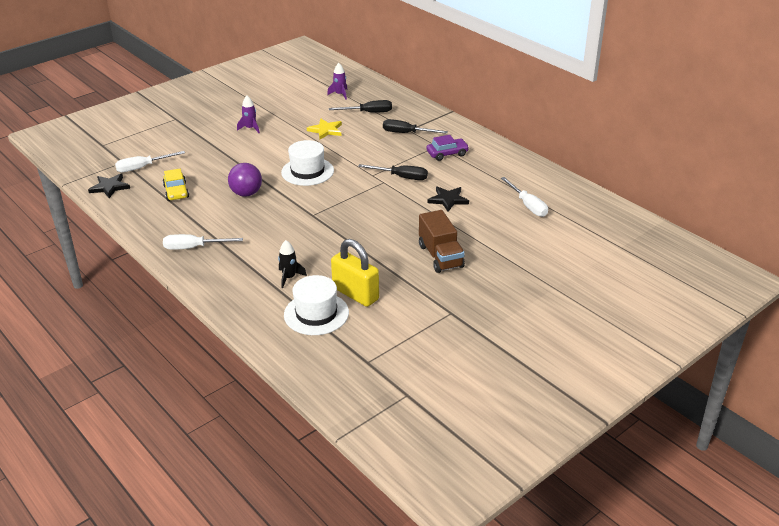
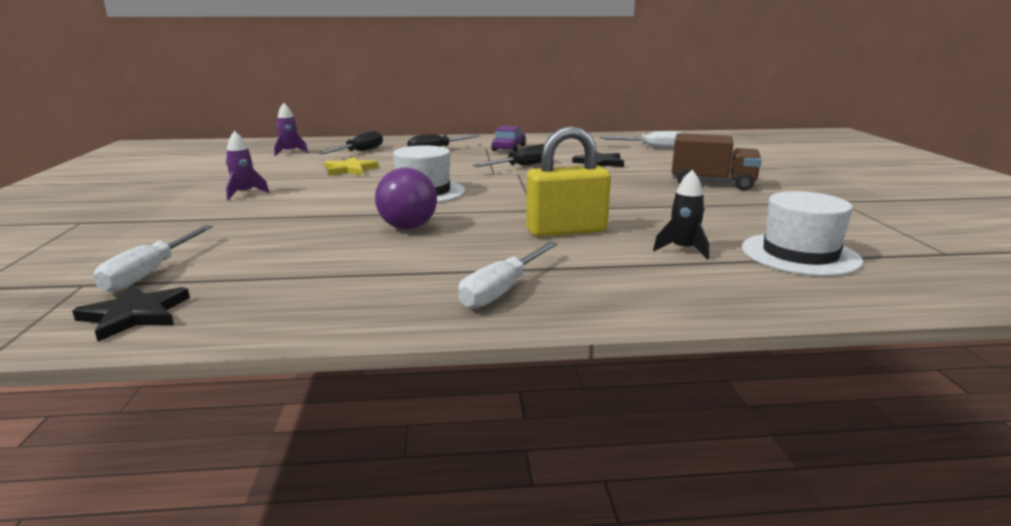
camera: 55 degrees left, 15 degrees down
yellow car [163,169,189,201] -> none
yellow padlock [331,239,379,307] -> yellow padlock moved to [526,126,611,237]

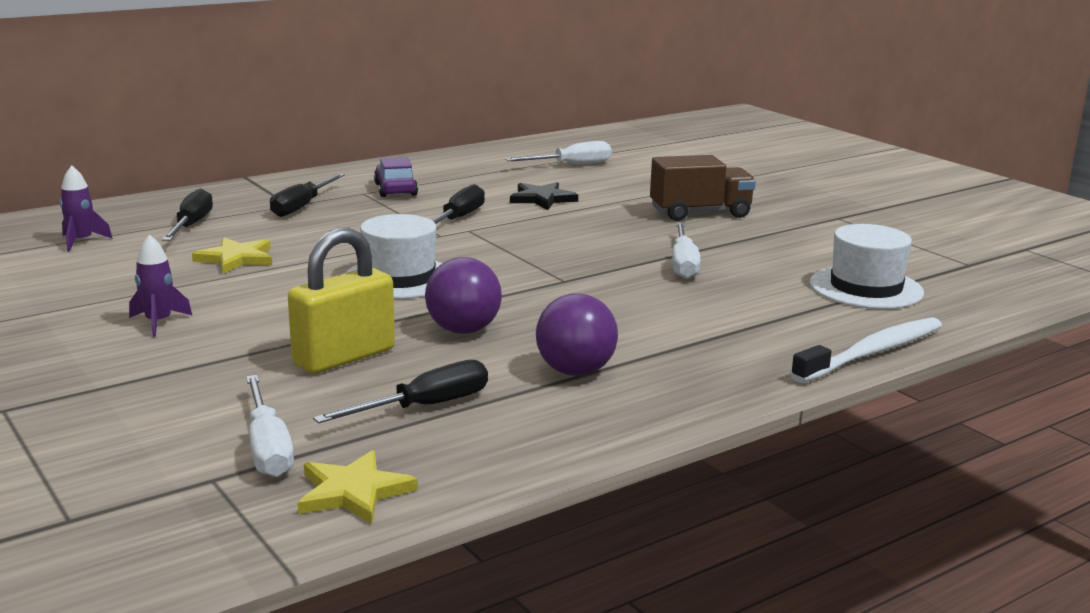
camera: 30 degrees left, 0 degrees up
black star [72,285,190,342] -> yellow star [298,450,418,524]
white screwdriver [458,242,557,309] -> white screwdriver moved to [672,222,701,279]
yellow padlock [526,126,611,237] -> yellow padlock moved to [288,228,395,373]
black rocket [653,170,709,260] -> none
none -> black screwdriver [313,360,488,423]
none -> purple ball [536,293,618,376]
none -> white toothbrush [791,317,942,383]

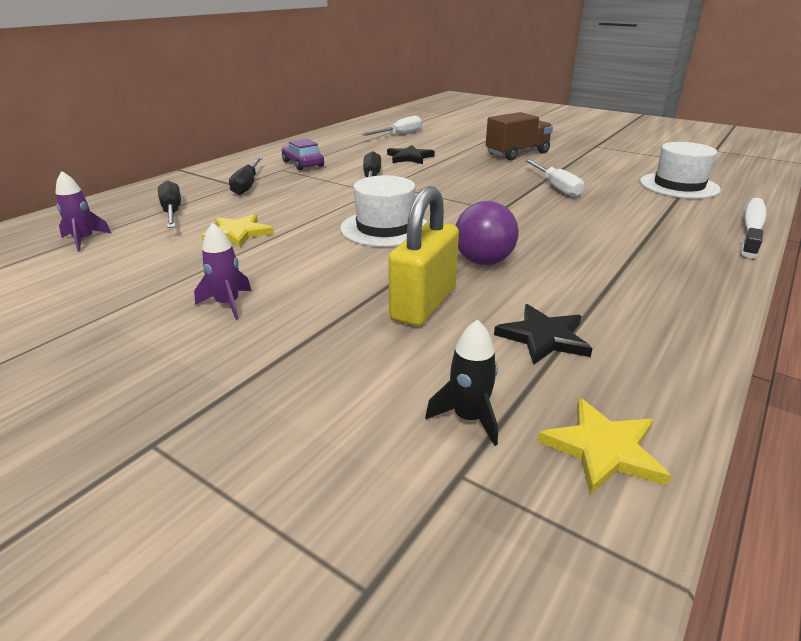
camera: 20 degrees left, 10 degrees up
white screwdriver [246,375,294,477] -> black rocket [425,319,498,446]
black screwdriver [313,360,488,423] -> black star [494,304,593,365]
purple ball [536,293,618,376] -> none

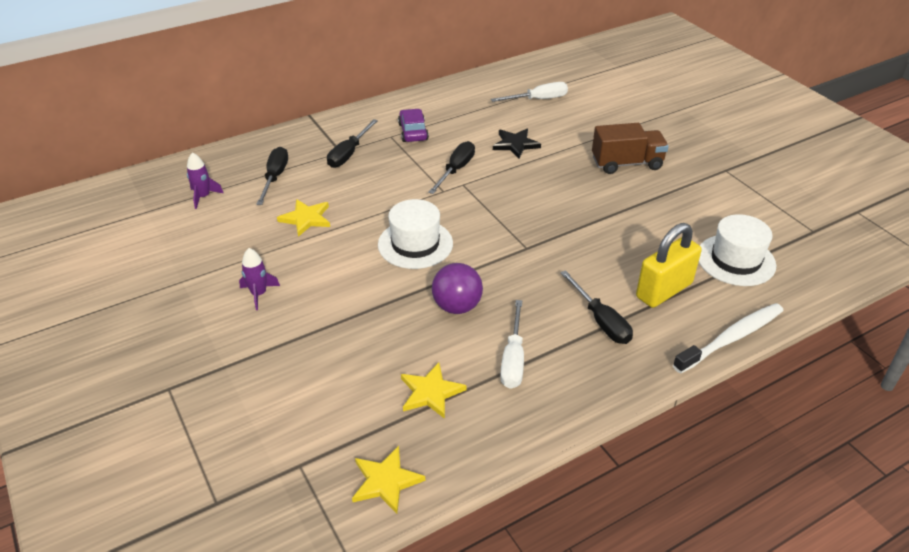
camera: 25 degrees right, 10 degrees up
yellow padlock [388,186,459,326] -> yellow padlock moved to [636,223,702,308]
black rocket [425,319,498,446] -> none
black star [494,304,593,365] -> yellow star [401,362,466,419]
white screwdriver [525,159,584,197] -> white screwdriver moved to [500,300,524,389]
none -> black screwdriver [560,270,633,344]

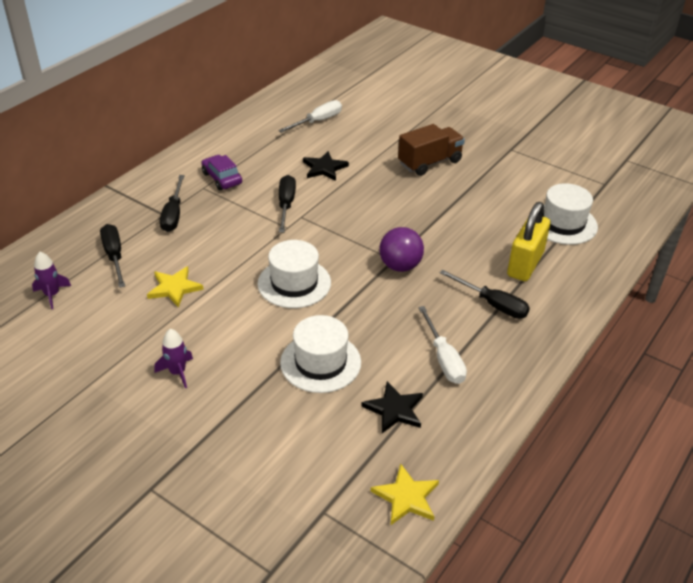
camera: 25 degrees left, 0 degrees up
yellow star [401,362,466,419] -> black star [361,381,423,433]
purple ball [432,263,483,314] -> purple ball moved to [379,227,424,272]
white toothbrush [673,303,784,374] -> none
none -> white hat [280,315,361,393]

